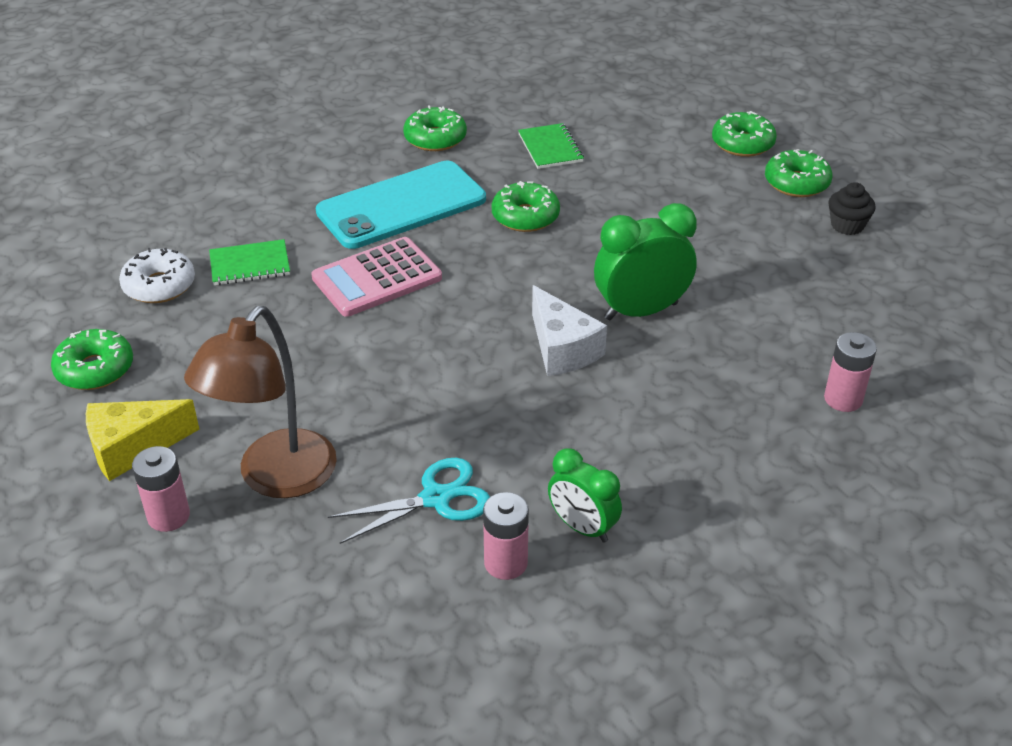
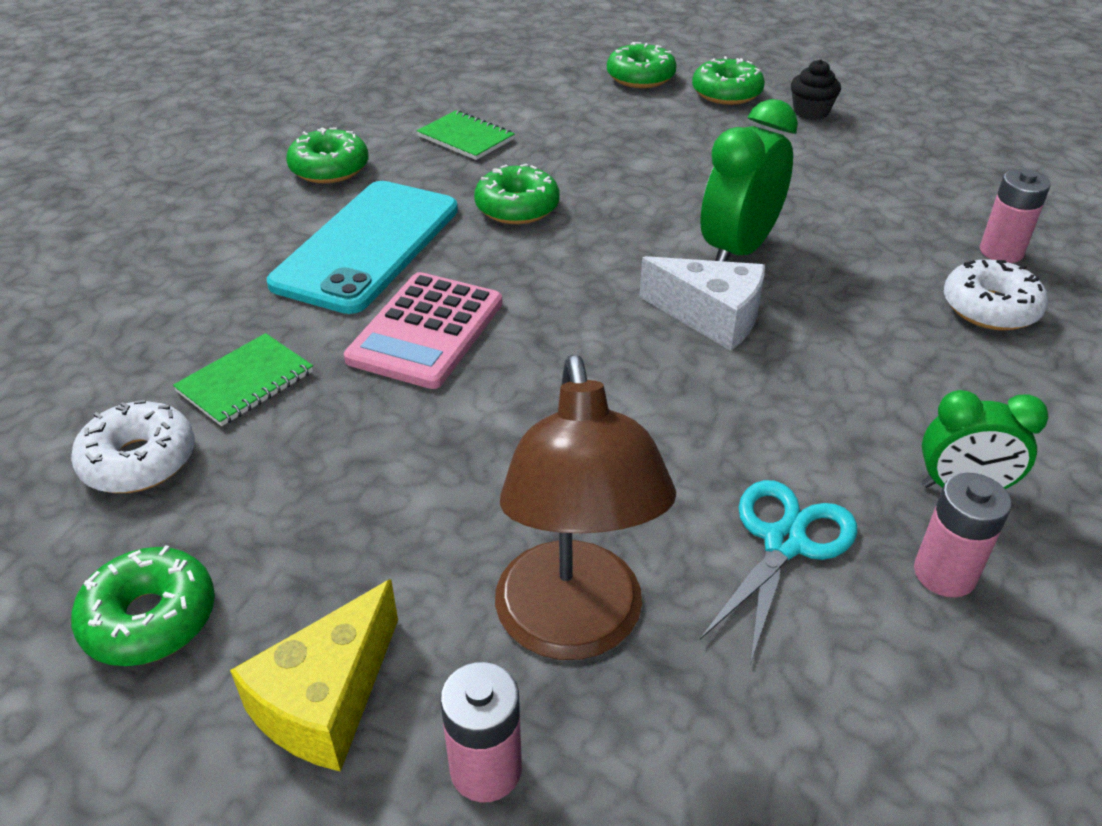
camera: 35 degrees left, 0 degrees up
none -> white donut [944,259,1048,331]

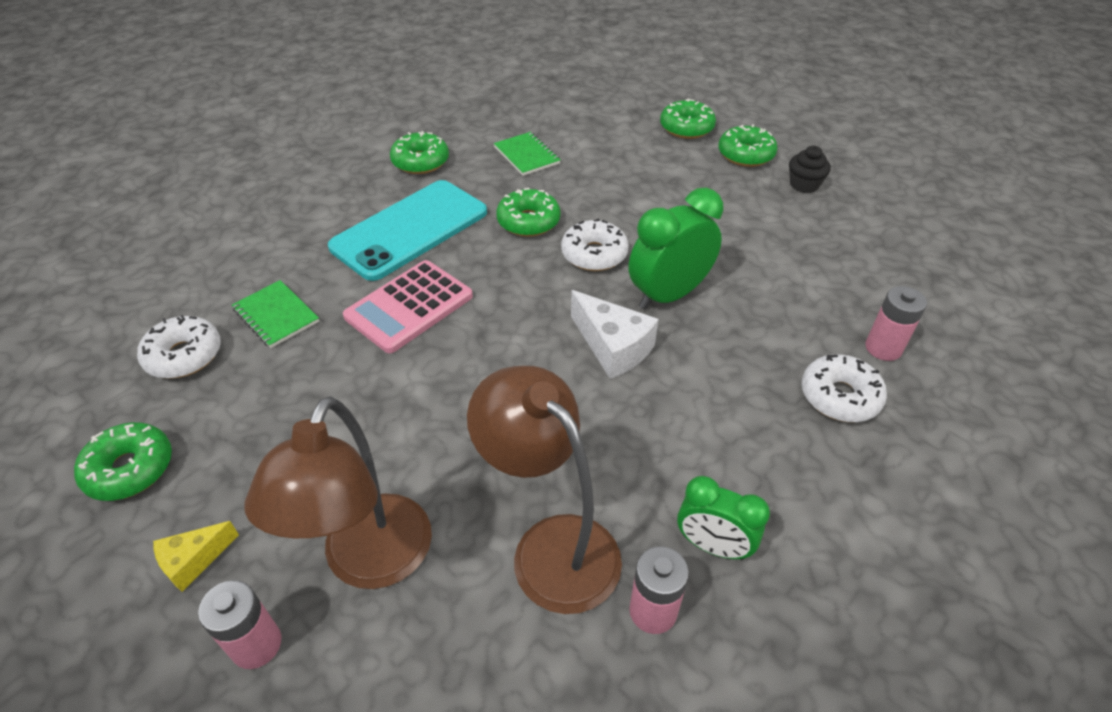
camera: 20 degrees right, 5 degrees up
green notebook [173,333,313,426] -> green notebook turned 75 degrees clockwise [232,280,319,348]
yellow cheese [230,579,398,772] -> yellow cheese [153,521,239,592], size x0.61
turquoise scissors [700,480,857,664] -> brown lamp [467,366,622,614]
none -> white donut [561,218,629,271]

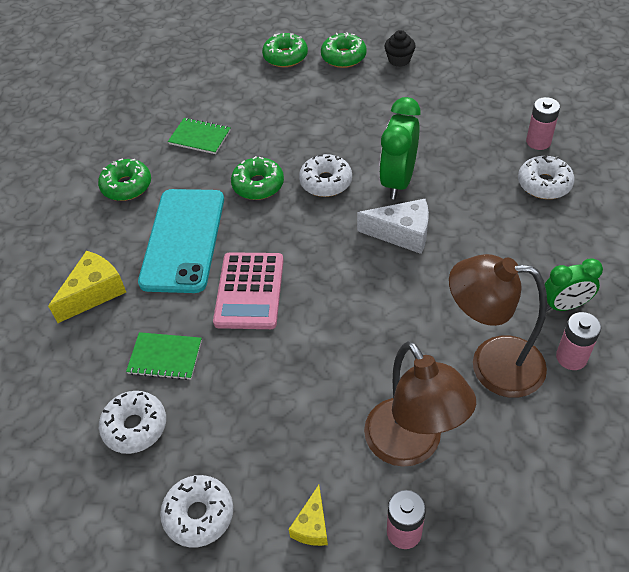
camera: 35 degrees left, 5 degrees up
green donut [74,422,172,501] -> white donut [160,475,233,548]
none -> yellow cheese [48,251,126,323]

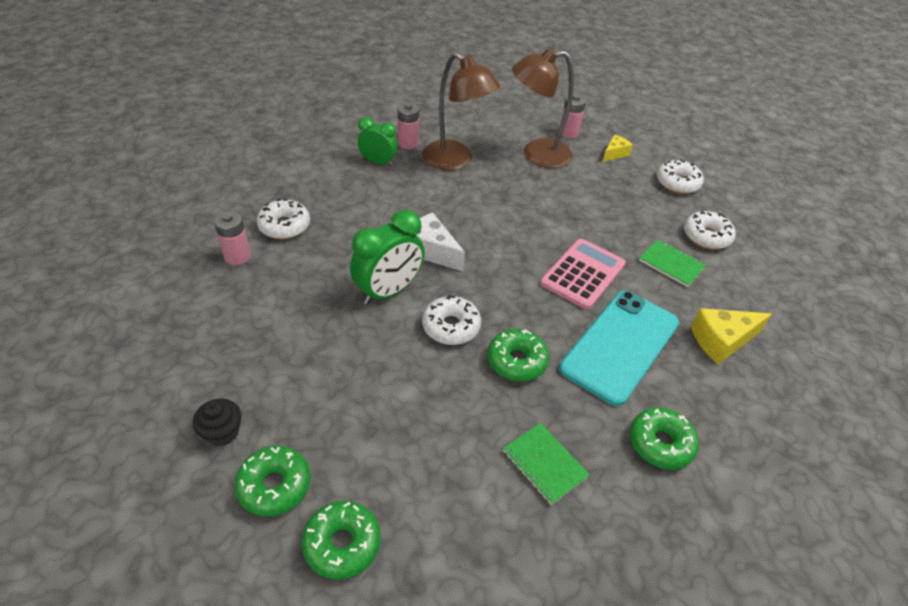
camera: 155 degrees left, 5 degrees down
brown lamp [364,341,476,467] -> brown lamp turned 105 degrees counterclockwise [512,48,574,168]

